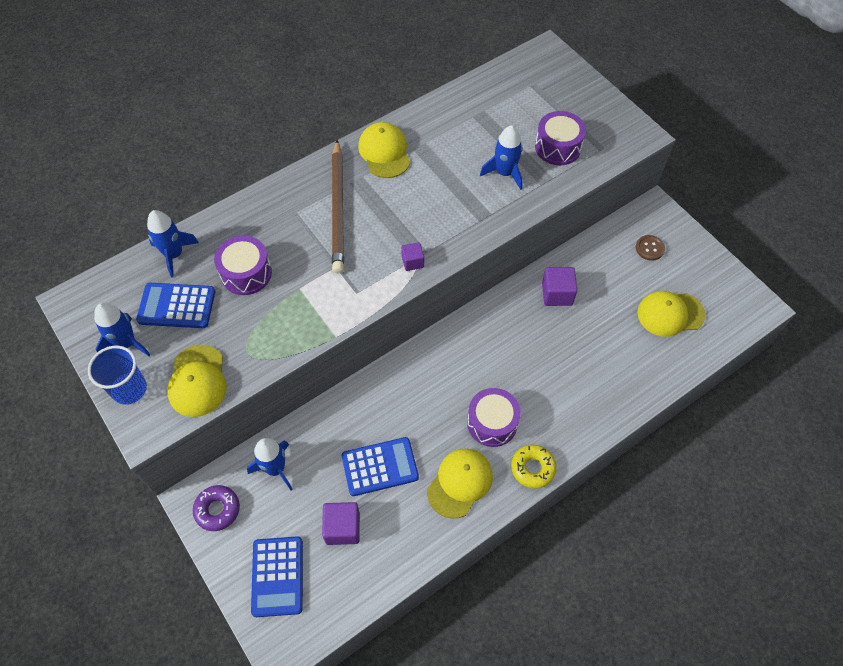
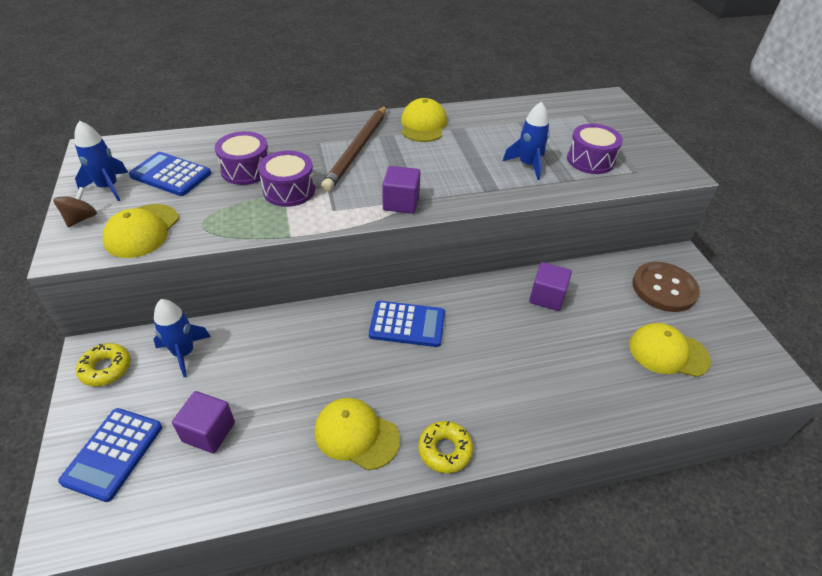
camera: 20 degrees right, 15 degrees down
blue cup [88,345,147,405] -> brown spinning top [53,187,97,227]
blue rocket [147,210,199,278] -> none
purple donut [193,485,240,531] -> yellow donut [76,343,131,387]
blue calculator [342,437,419,496] -> blue calculator moved to [369,301,445,347]
purple cube [401,242,424,271] -> purple cube [382,166,421,214], size x1.63
yellow cap [427,449,493,519] -> yellow cap turned 120 degrees counterclockwise [314,398,400,470]
purple drum [467,388,521,447] -> purple drum moved to [258,151,315,207]
brown button [636,235,665,261] -> brown button [632,262,700,312], size x2.00

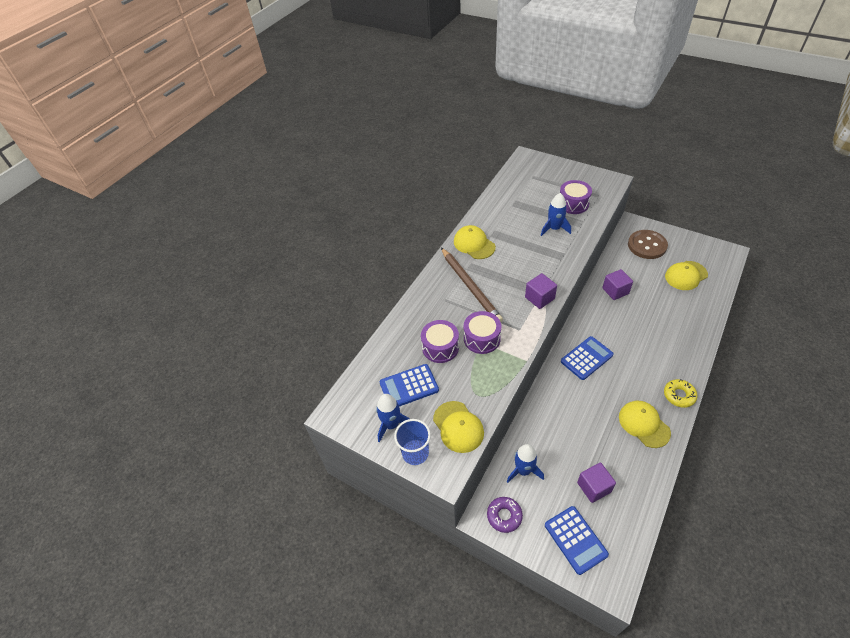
camera: 40 degrees left, 5 degrees up
brown spinning top [53,187,97,227] -> blue cup [394,419,431,465]
yellow donut [76,343,131,387] -> purple donut [487,497,523,533]
yellow cap [314,398,400,470] -> yellow cap turned 75 degrees clockwise [619,401,671,448]

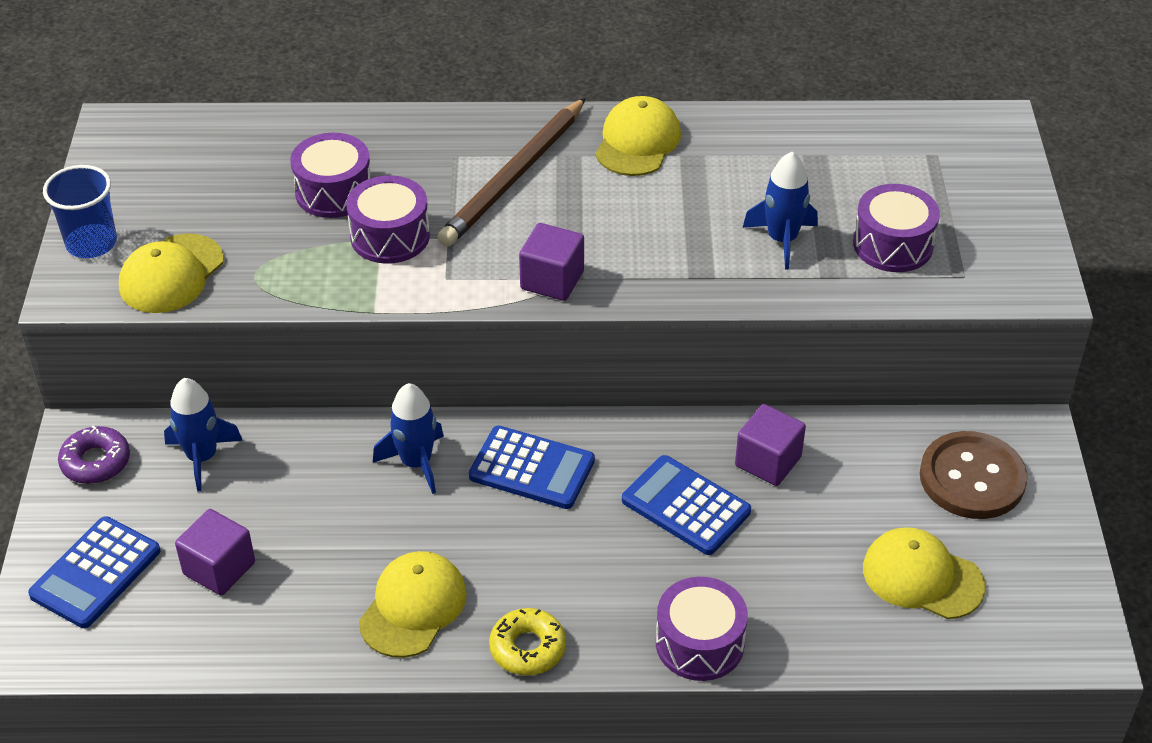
camera: 55 degrees right, 5 degrees down
blue rocket [376,394,410,443] -> blue rocket moved to [373,383,444,494]
blue calculator [380,364,439,407] -> blue calculator moved to [622,455,751,555]
none -> purple drum [656,577,748,681]

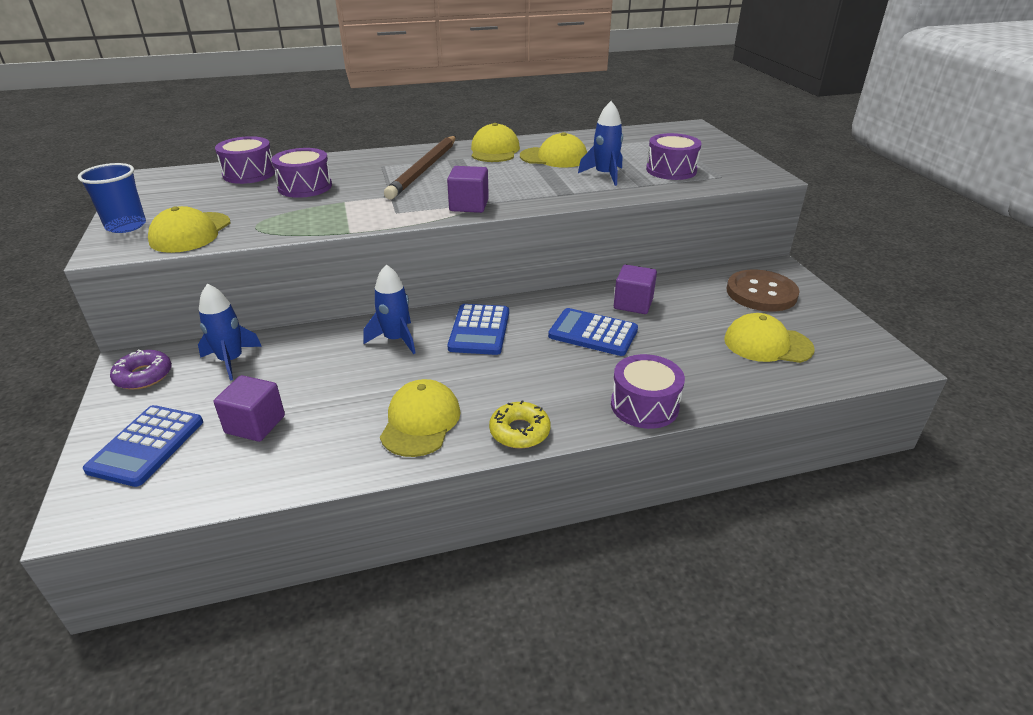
camera: 15 degrees left, 10 degrees down
purple drum [346,175,430,264] -> purple drum moved to [215,136,275,184]
blue calculator [469,426,595,509] -> blue calculator turned 90 degrees clockwise [447,304,509,355]
none -> yellow cap [520,132,587,168]

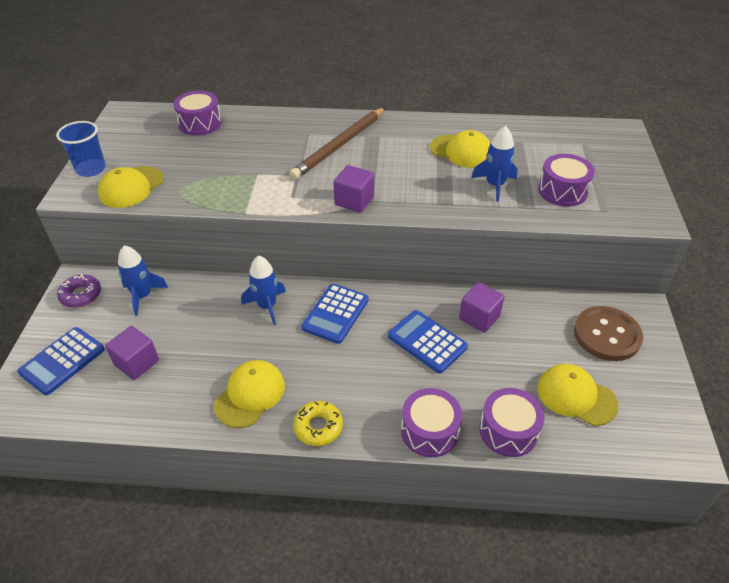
camera: 20 degrees right, 10 degrees up
purple drum [271,148,332,198] -> purple drum moved to [479,388,544,457]
yellow cap [471,123,520,162] -> none

